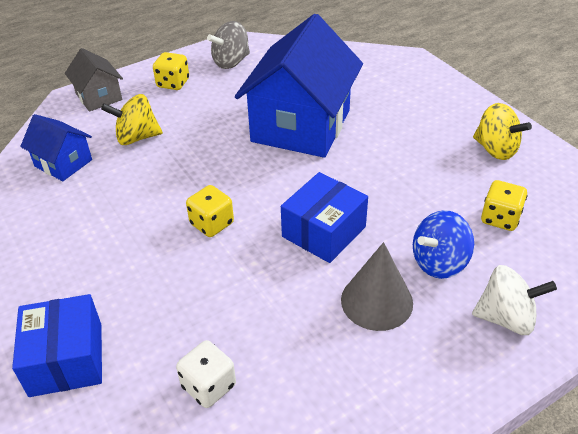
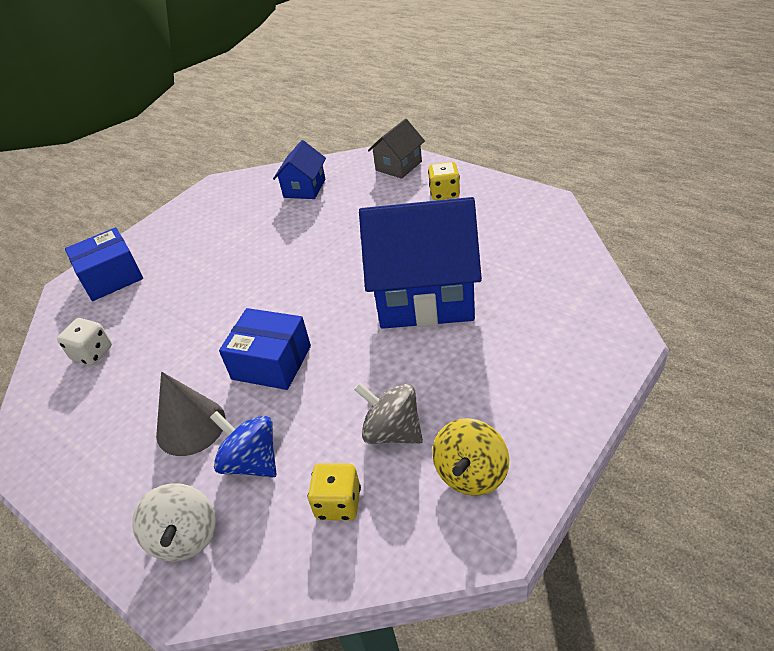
camera: 75 degrees right, 0 degrees up
yellow spinning top [101,94,163,145] -> none
yellow dice [186,185,234,237] -> none
grey spinning top [207,21,250,69] -> grey spinning top moved to [354,383,423,444]

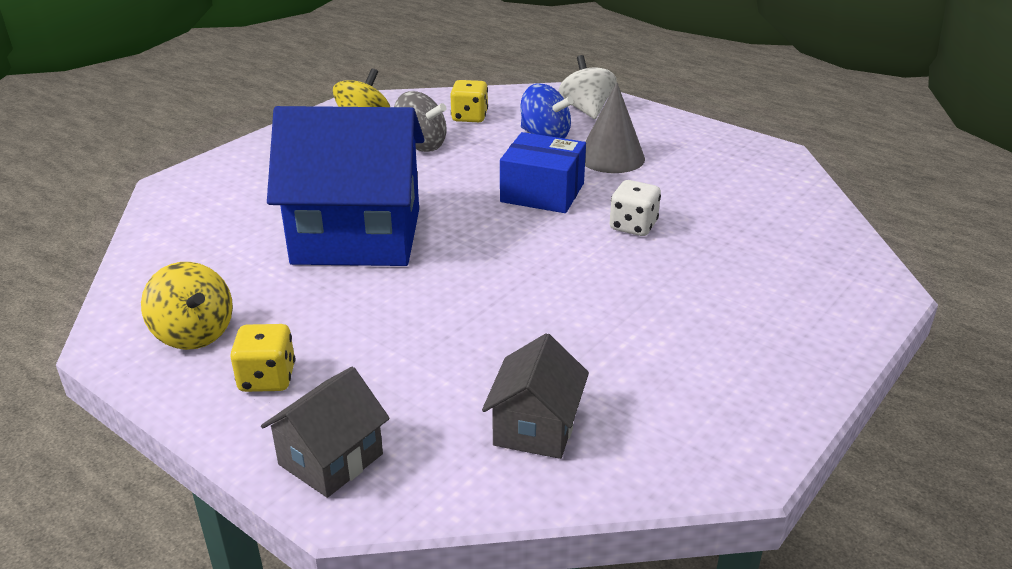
camera: 175 degrees right, 10 degrees down
white dice [57,318,112,365] -> white dice moved to [610,180,661,236]
blue box [65,227,143,301] -> none
blue house [273,140,326,199] -> grey house [482,333,589,459]
none -> yellow spinning top [141,262,233,350]

